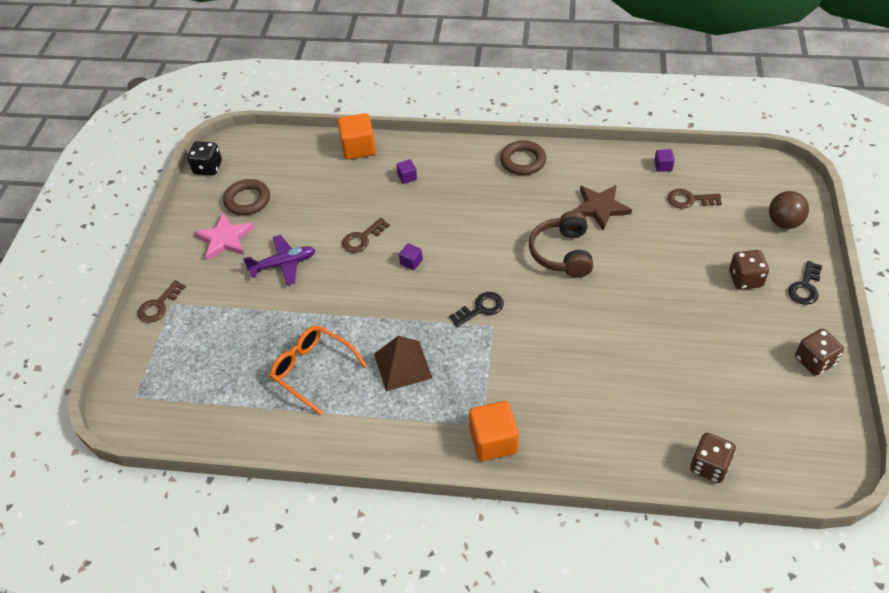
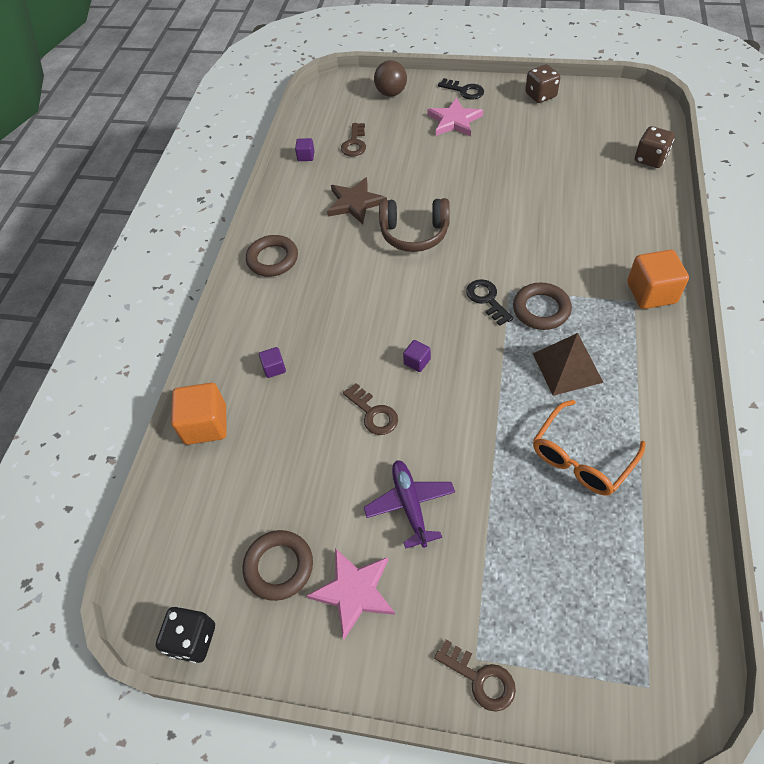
camera: 85 degrees left, 5 degrees up
brown dice [729,250,769,290] -> pink star [428,97,483,136]
none -> brown ring [513,282,572,330]

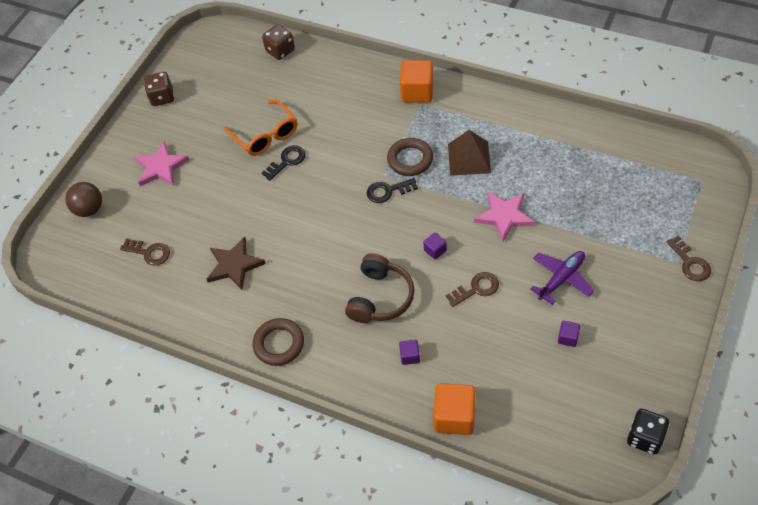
camera: 75 degrees left, 0 degrees up
brown ring [243,530,313,601] -> none
purple cube [295,138,315,161] -> purple cube moved to [558,321,580,347]
pink star [307,548,395,639] -> pink star moved to [474,191,535,241]
purple plane [364,460,455,549] -> purple plane turned 135 degrees clockwise [530,251,594,305]
brown headphones [379,198,450,252] -> brown headphones moved to [345,253,415,323]
brown key [434,640,516,712] -> brown key turned 105 degrees clockwise [666,236,711,281]
black key [438,78,484,100] -> black key moved to [262,145,306,181]
orange glasses [533,400,646,496] -> orange glasses moved to [224,100,297,156]

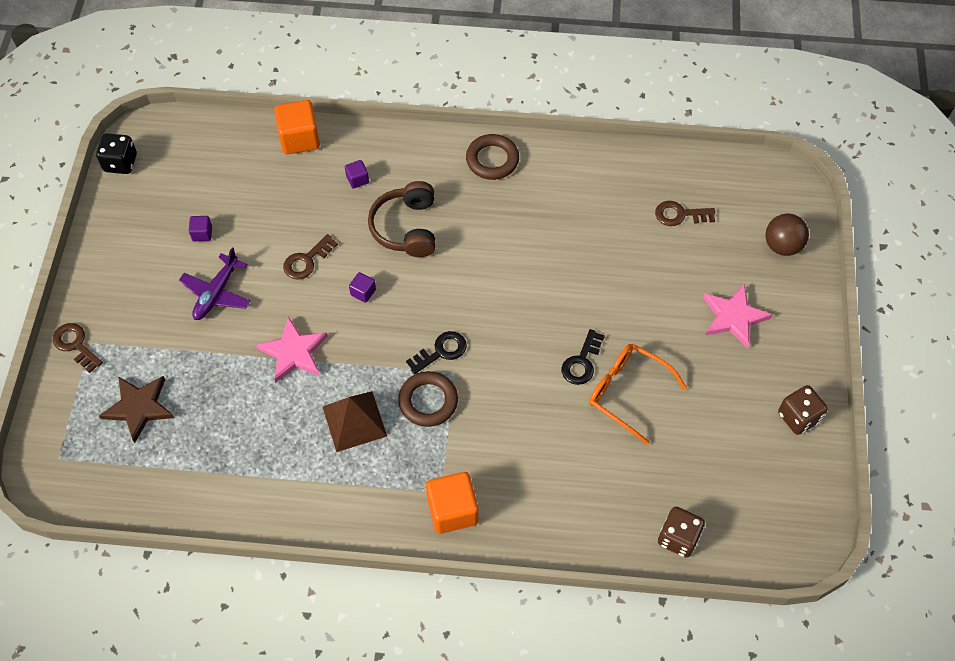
camera: 155 degrees right, 5 degrees up
brown star [207,237,266,290] -> brown star moved to [99,376,174,443]

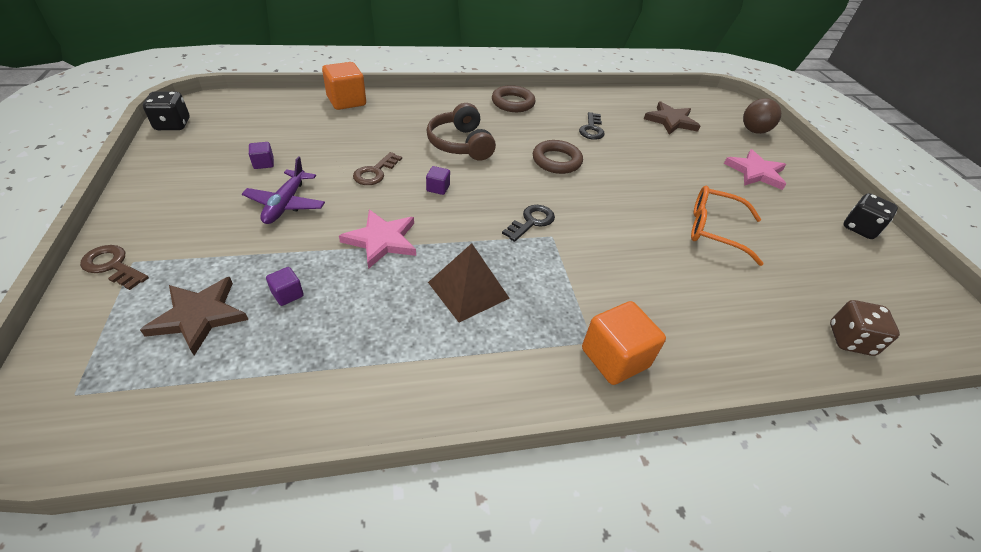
camera: 20 degrees left, 15 degrees down
purple cube [345,160,369,189] -> purple cube moved to [266,267,304,306]
brown ring [398,371,458,427] -> brown ring moved to [533,140,583,174]
black key [562,329,605,385] -> black key moved to [579,112,605,140]
brown key [655,201,715,226] -> brown star [644,101,700,135]
brown dice [778,385,828,435] -> black dice [843,193,898,239]

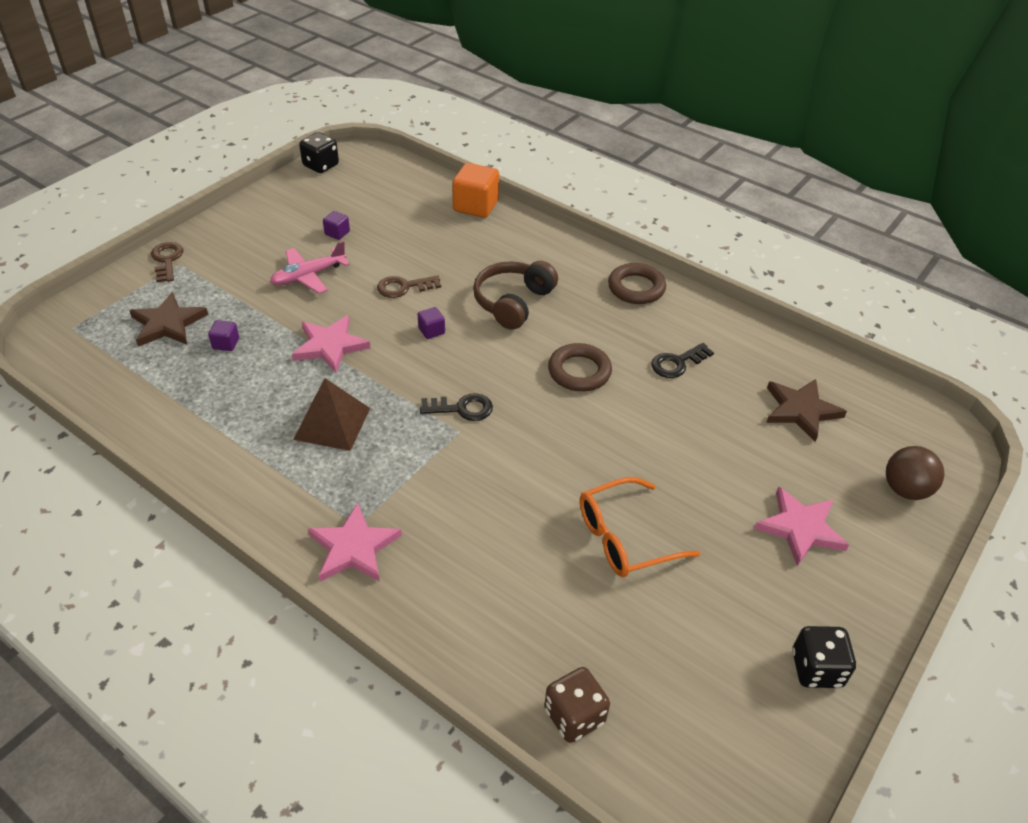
camera: 50 degrees right, 0 degrees up
purple plane [242,156,325,224] -> pink plane [270,241,350,294]
orange cube [582,301,666,385] -> pink star [308,503,402,582]
orange glasses [691,186,764,266] -> orange glasses turned 90 degrees counterclockwise [580,477,700,577]

